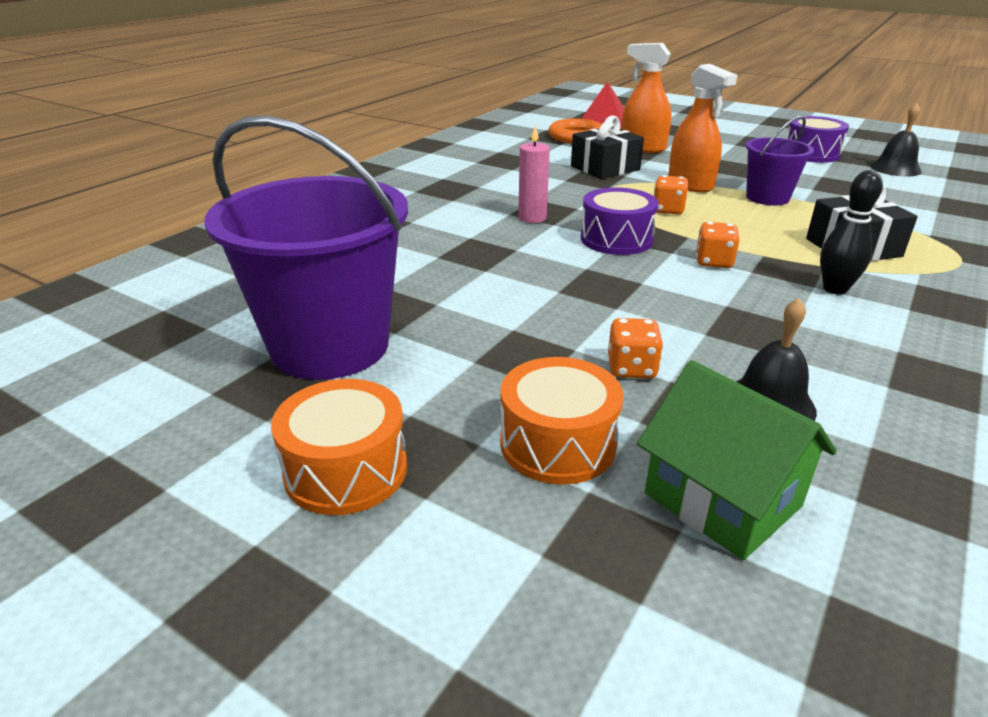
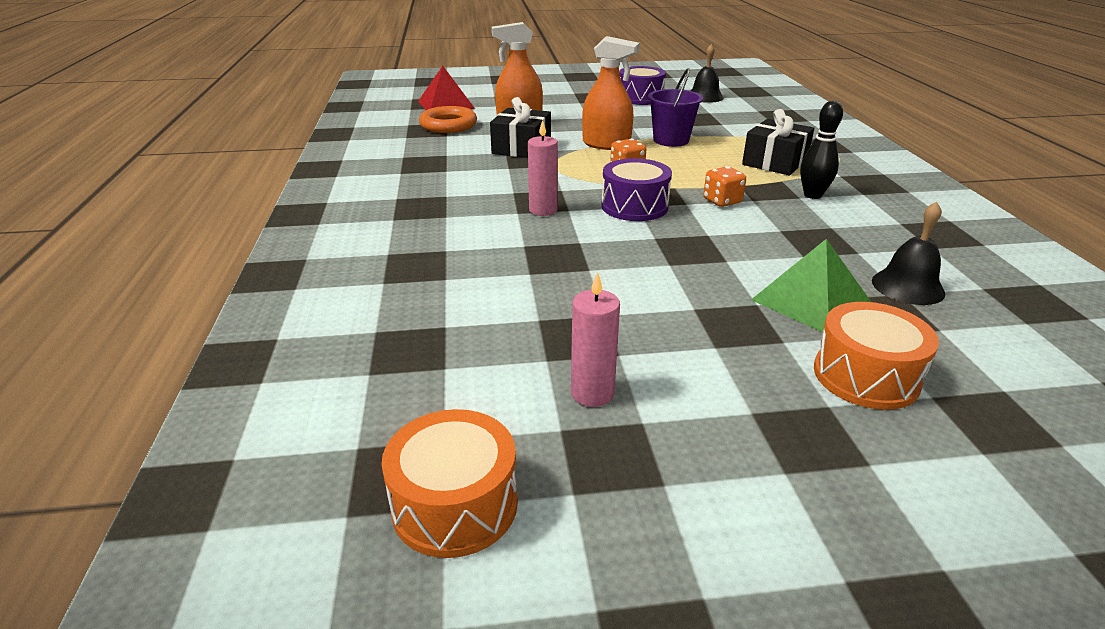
camera: 40 degrees left, 0 degrees up
purple bucket [205,116,408,380] -> pink candle [571,272,620,407]
orange drum [271,379,407,515] -> orange drum moved to [382,409,518,558]
orange dice [608,318,663,379] -> green pyramid [751,239,871,332]
green house [637,360,837,560] -> none

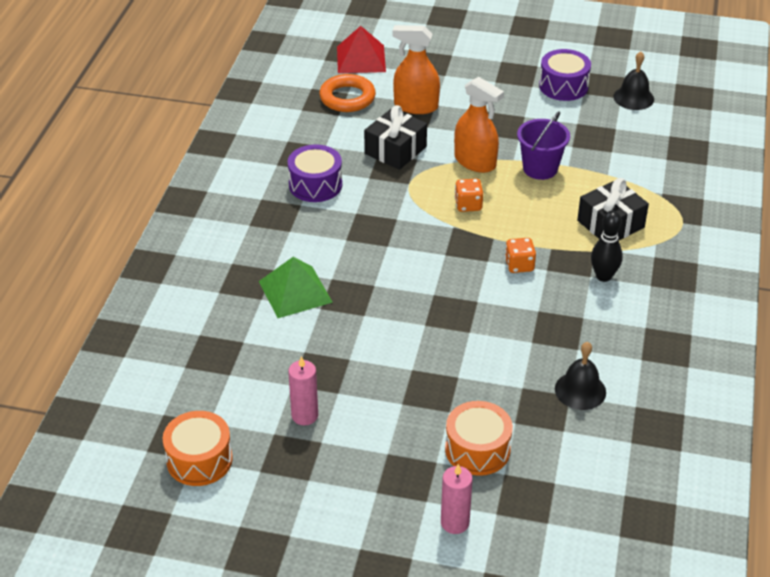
camera: 20 degrees right, 10 degrees up
pink candle [528,120,558,216] -> pink candle moved to [441,464,473,534]
purple drum [601,158,672,221] -> purple drum moved to [288,144,342,202]
green pyramid [751,239,871,332] -> green pyramid moved to [259,257,333,318]

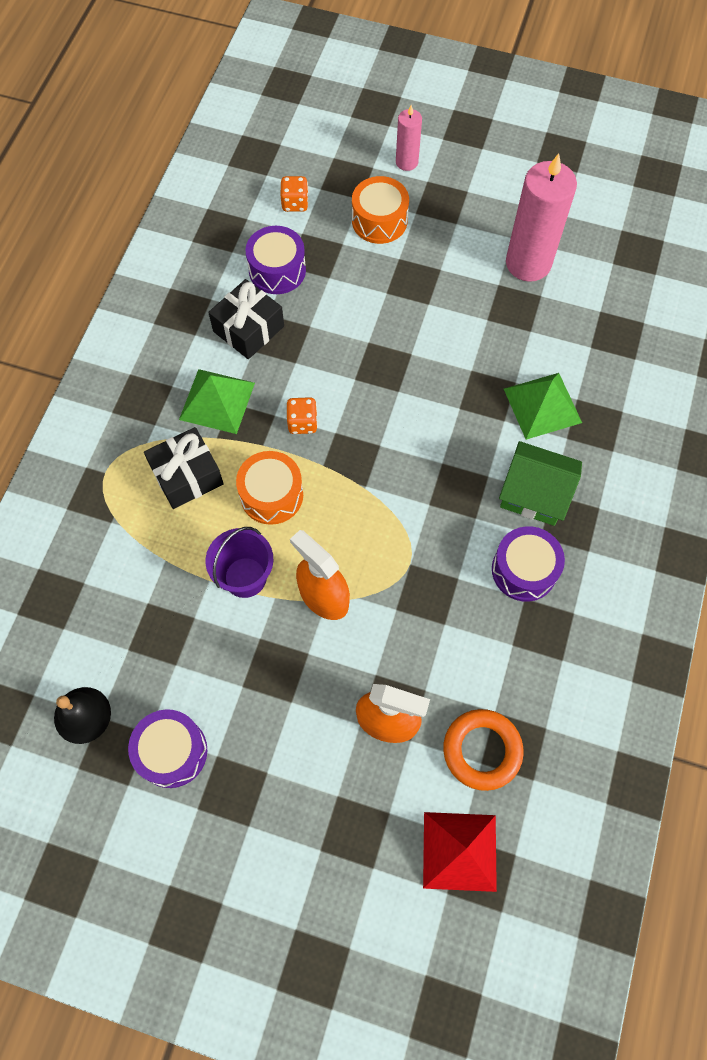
camera: 175 degrees left, 25 degrees up
orange drum [163,411,233,486] -> orange drum moved to [236,451,303,525]
pink candle [288,356,318,425] -> pink candle [506,153,577,282], size x1.92
black gift [364,105,427,170] -> black gift moved to [208,279,284,359]
orange dice [455,179,483,212] -> orange dice moved to [281,176,309,212]
black bell [555,342,606,410] -> purple drum [245,226,306,294]
black bowling pin [591,210,623,282] -> green pyramid [179,369,255,434]
none -> green house [499,441,582,526]

